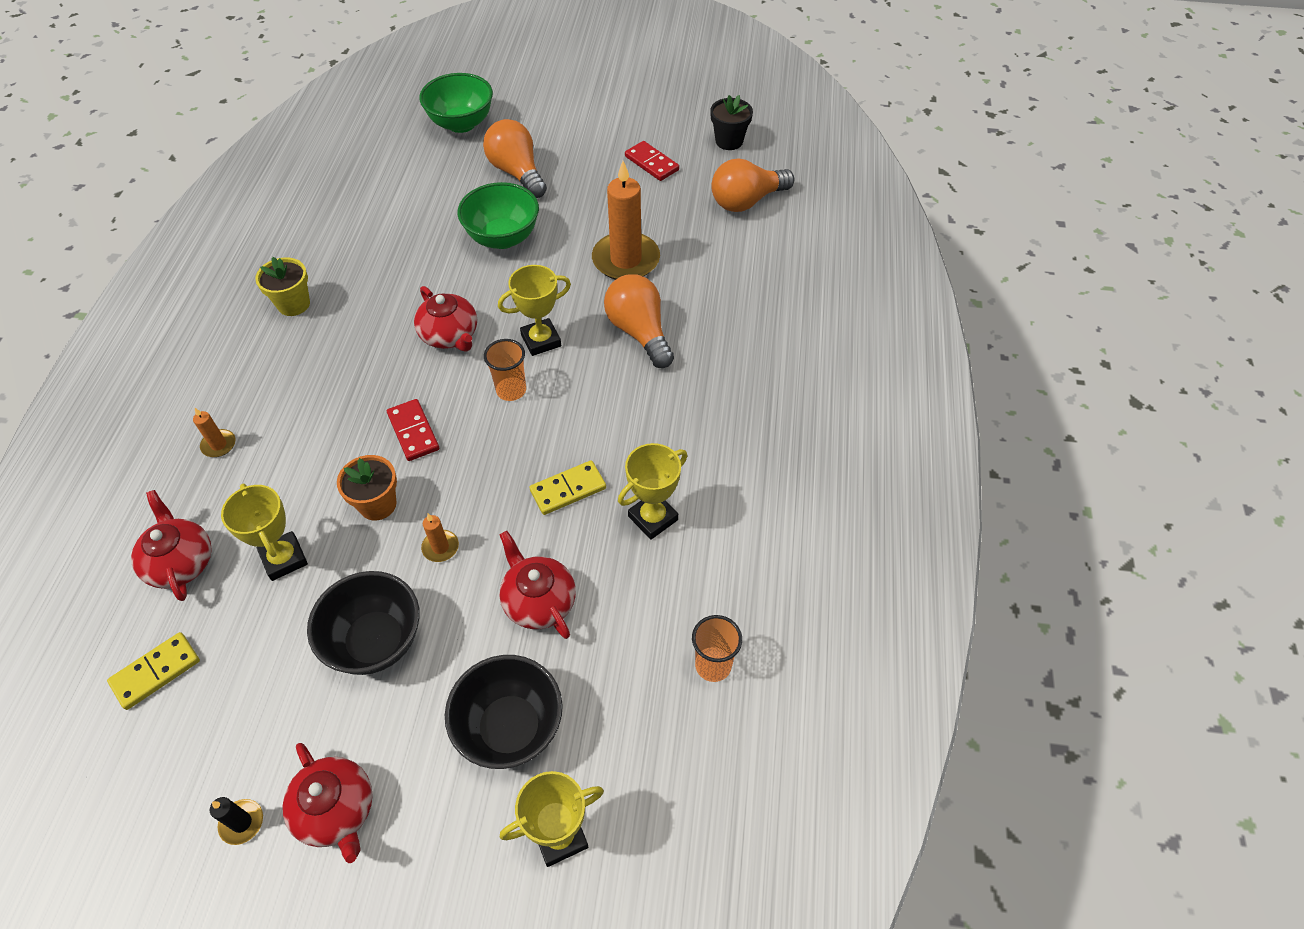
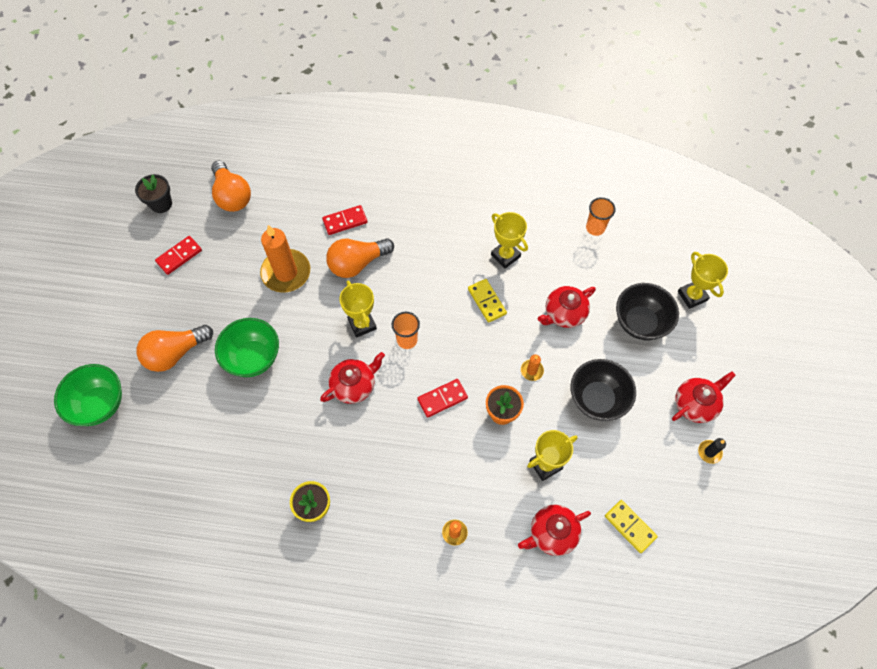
camera: 90 degrees left, 10 degrees up
none -> red domino [322,205,368,235]

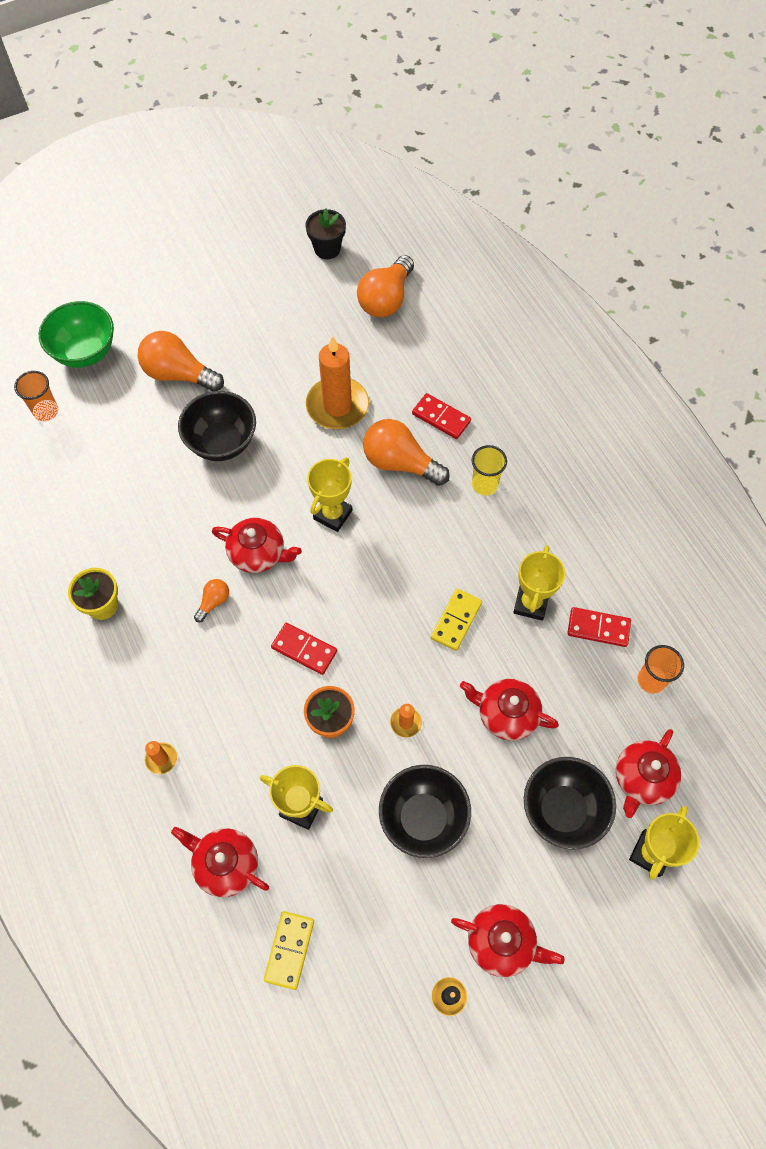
camera: 55 degrees right, 0 degrees up
red domino [155,236,202,275] -> red domino moved to [567,607,631,647]
green bowl [215,318,279,377] -> black bowl [178,391,256,461]
orange cup [392,312,420,349] -> orange cup moved to [14,371,58,421]
none -> orange light bulb [194,579,229,622]
none -> yellow cup [472,445,507,496]
none -> red teapot [616,729,681,818]

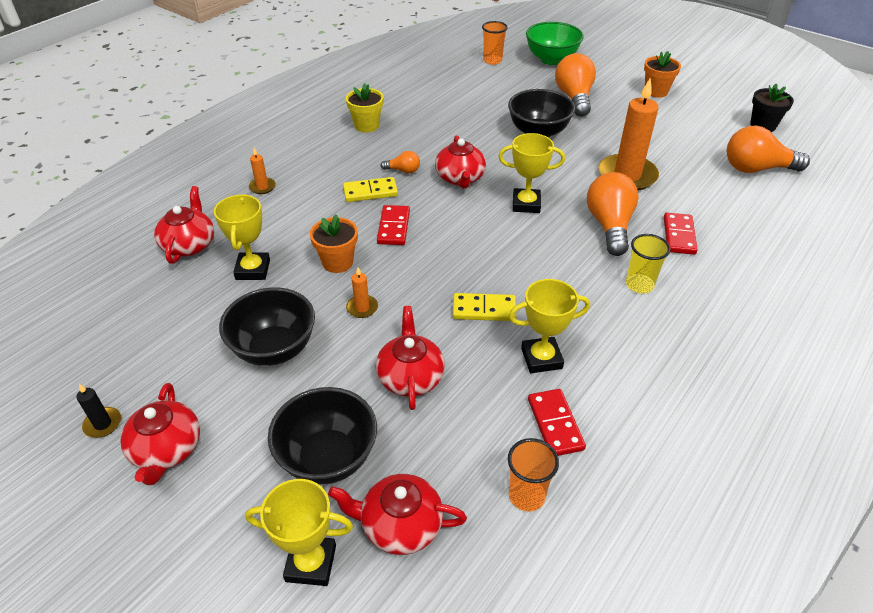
camera: 65 degrees right, 20 degrees down
yellow domino [264,911,314,990] -> yellow domino moved to [343,177,398,202]
none -> orange flower pot [644,51,681,98]

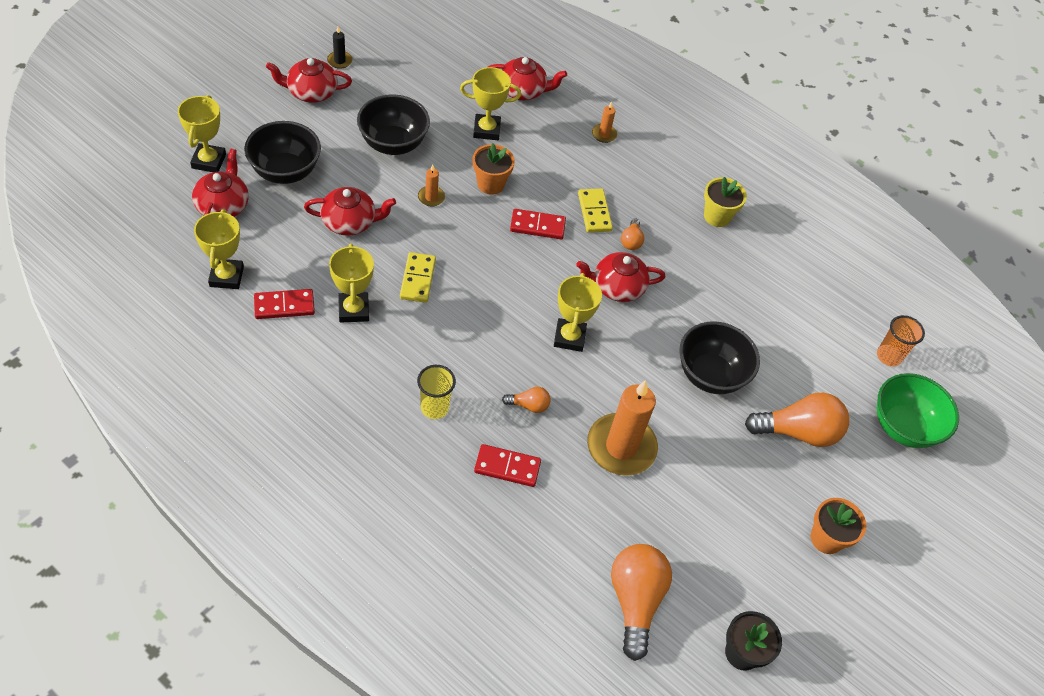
camera: 85 degrees right, 10 degrees up
orange cup [508,438,559,512] -> yellow trophy [194,209,244,289]
orange light bulb [587,172,639,256] -> orange light bulb [502,387,550,413], size x0.48

